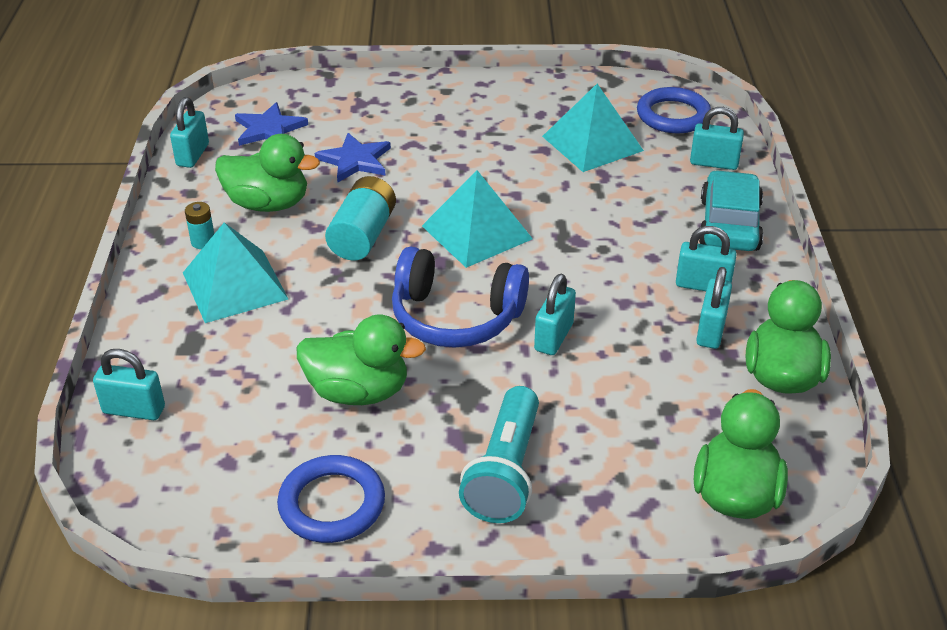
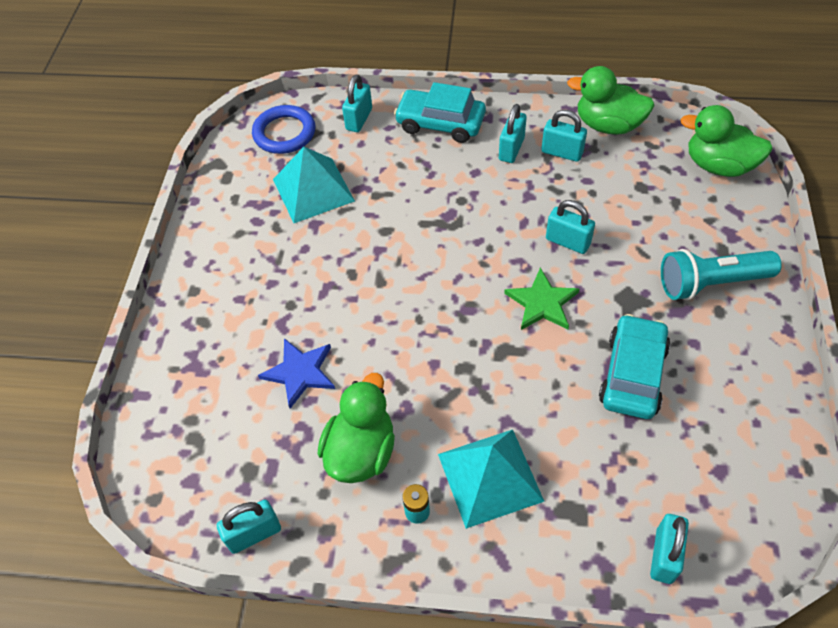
camera: 80 degrees left, 15 degrees up
turquoise padlock [170,97,209,168] -> turquoise padlock turned 45 degrees counterclockwise [217,500,281,554]
blue star [235,102,308,146] -> none
blue ring [277,455,385,543] -> none
green duck [296,315,426,405] -> turquoise car [599,314,670,419]
turquoise battery [325,176,396,261] -> none
blue headphones [392,247,529,348] -> green star [504,268,579,330]
turquoise pyramid [422,170,533,268] -> none
turquoise flashlight [459,386,539,523] -> turquoise flashlight turned 150 degrees clockwise [661,249,782,300]

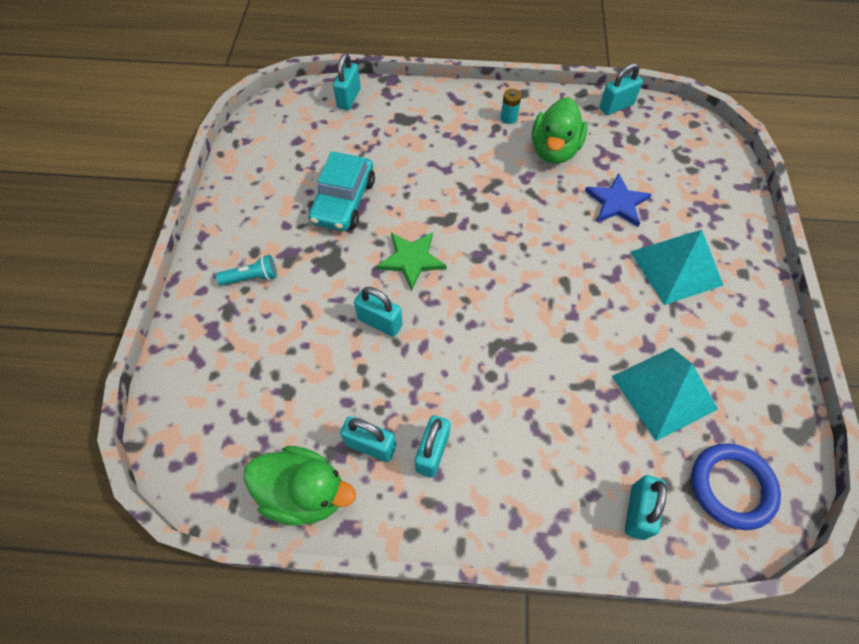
camera: 175 degrees right, 5 degrees up
turquoise car [394,82,486,143] -> none
turquoise pyramid [438,430,545,529] -> turquoise pyramid moved to [631,230,723,305]
turquoise flashlight [661,249,782,300] -> turquoise flashlight [216,255,277,286], size x0.54
green duck [680,105,773,177] -> none

